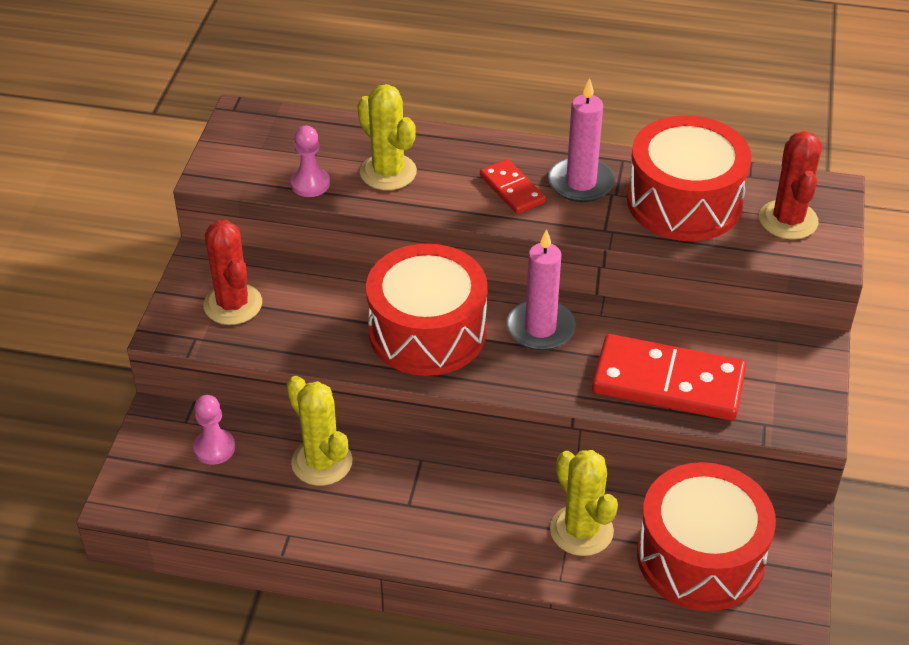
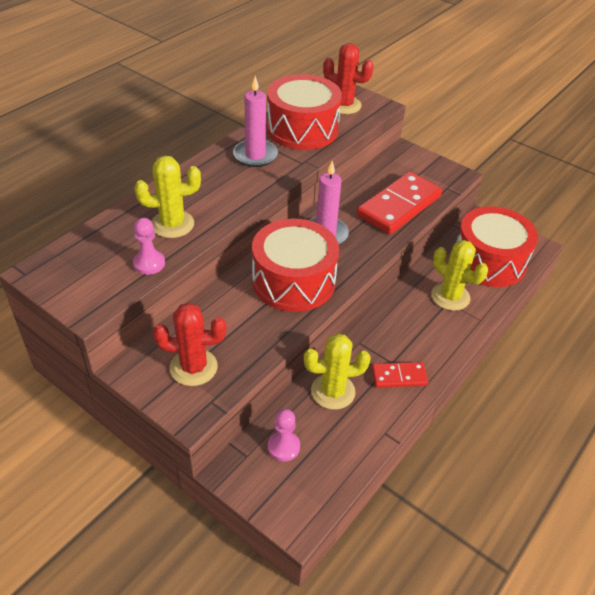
camera: 65 degrees left, 0 degrees up
red domino [480,159,546,214] -> red domino moved to [372,362,428,388]
yellow cactus [550,450,618,556] -> yellow cactus turned 45 degrees clockwise [431,240,488,311]

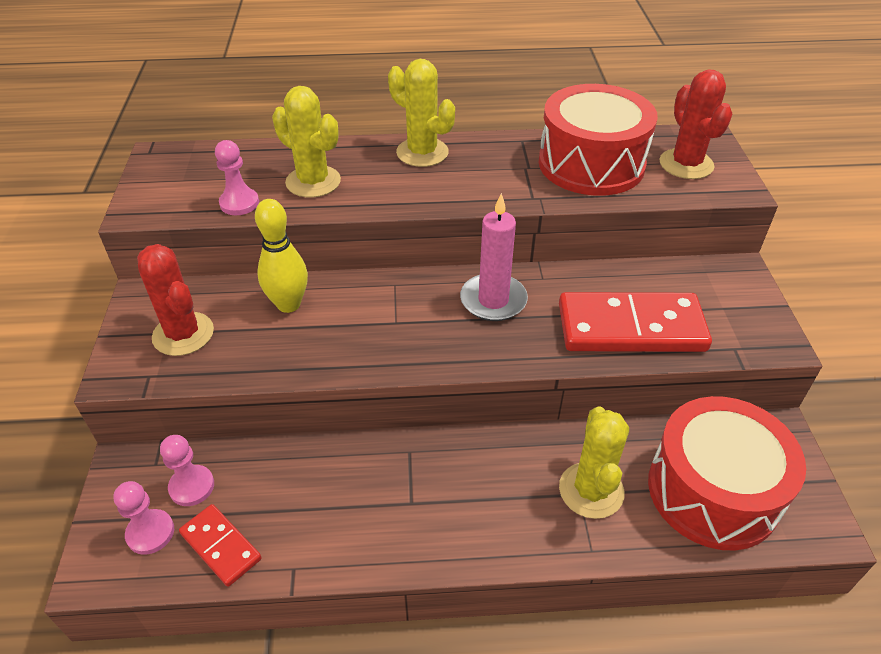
camera: 50 degrees right, 0 degrees up
pink candle [233,76,278,167] -> none
red drum [252,219,339,312] -> none
yellow cactus [304,333,371,410] -> yellow cactus moved to [388,59,455,167]
red domino [372,362,428,388] -> red domino moved to [179,504,262,587]
none -> pink pawn [113,481,174,555]
none -> yellow bowling pin [255,199,308,313]

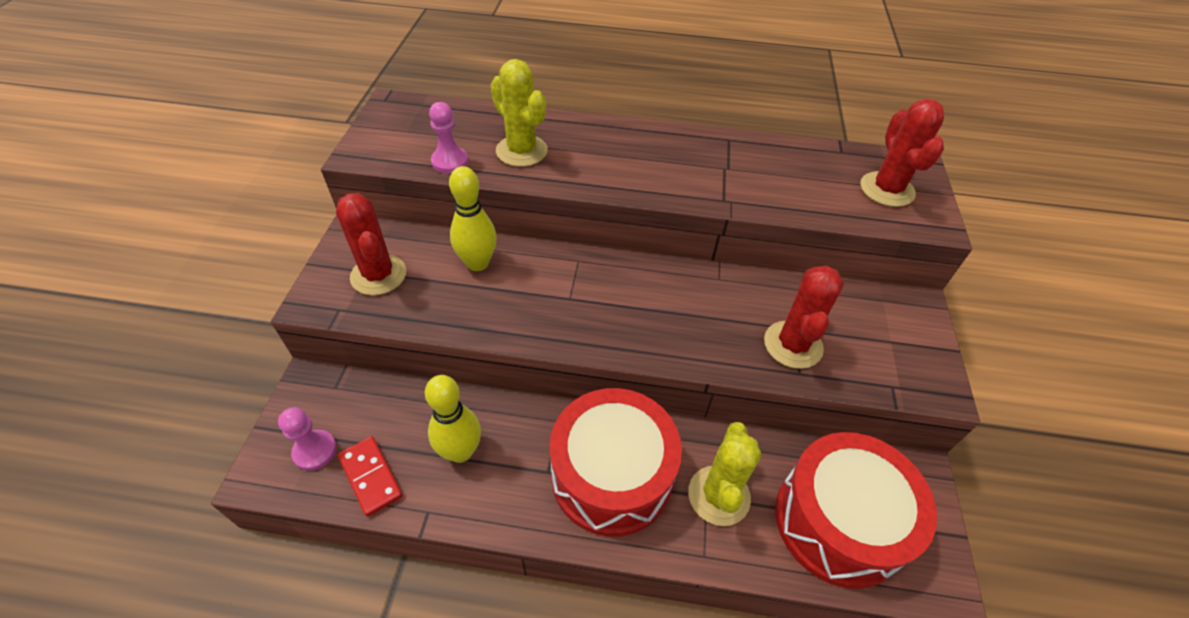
camera: 10 degrees right, 5 degrees up
pink pawn [160,435,214,506] -> none
yellow cactus [388,59,455,167] -> none
pink candle [460,193,528,321] -> none
red drum [539,84,658,196] -> red drum moved to [550,388,682,537]
red domino [559,292,712,352] -> red cactus [764,266,844,369]
none -> yellow bowling pin [425,375,481,463]

